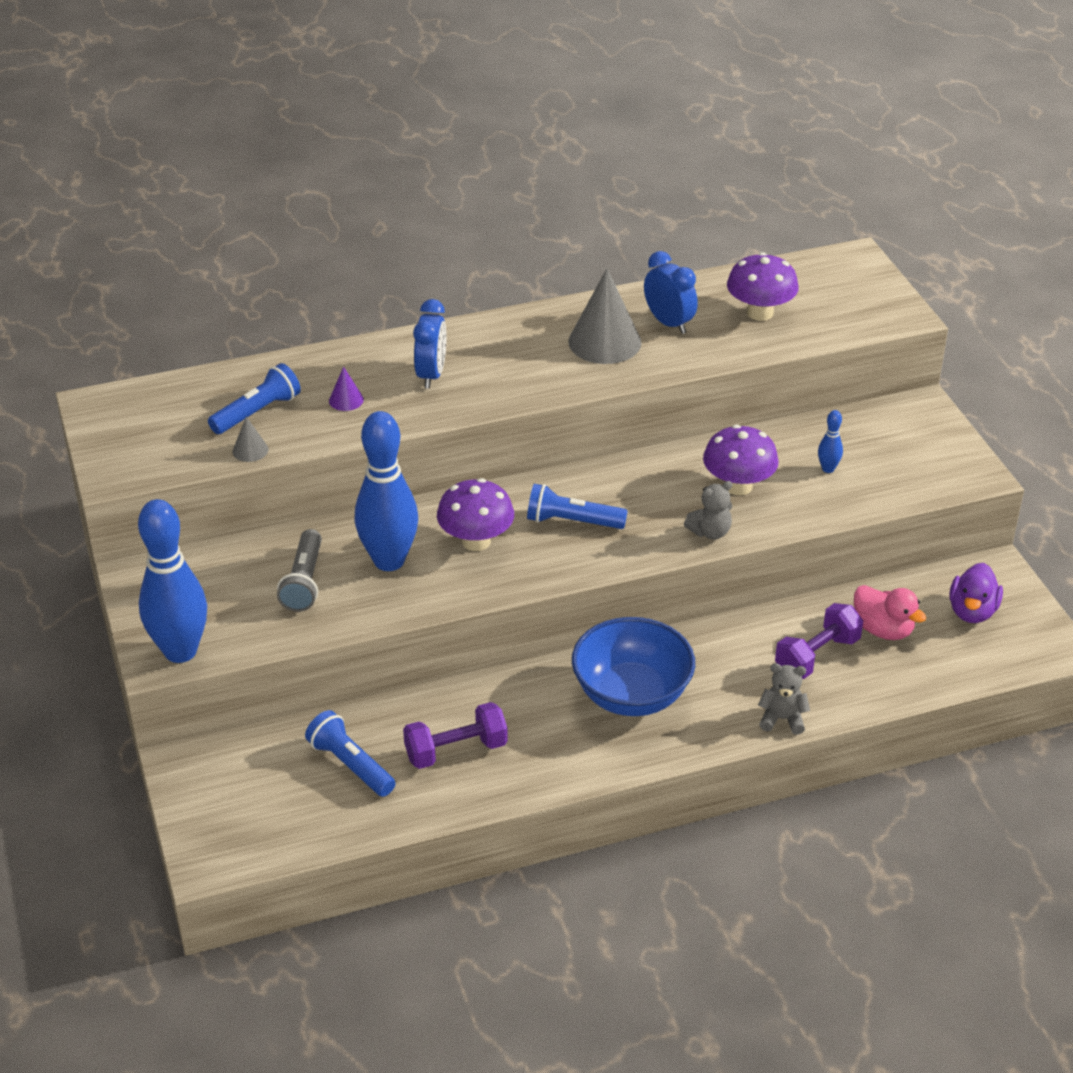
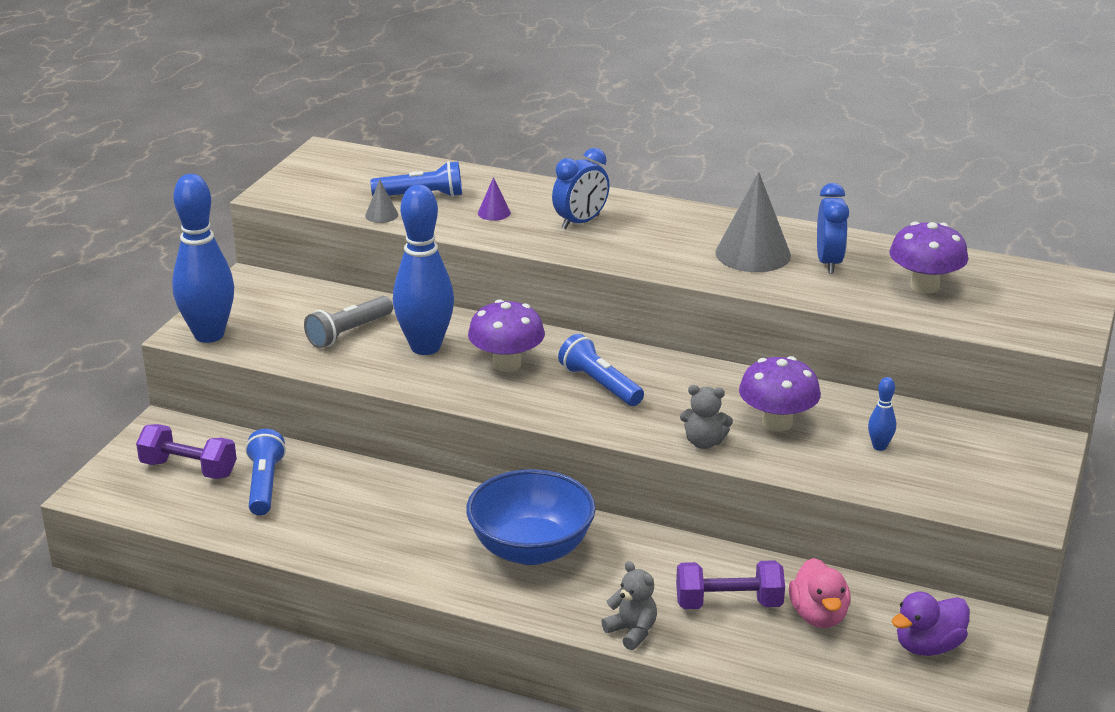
camera: 40 degrees right, 10 degrees down
purple dumbbell [403,702,508,769] -> purple dumbbell moved to [136,424,237,479]

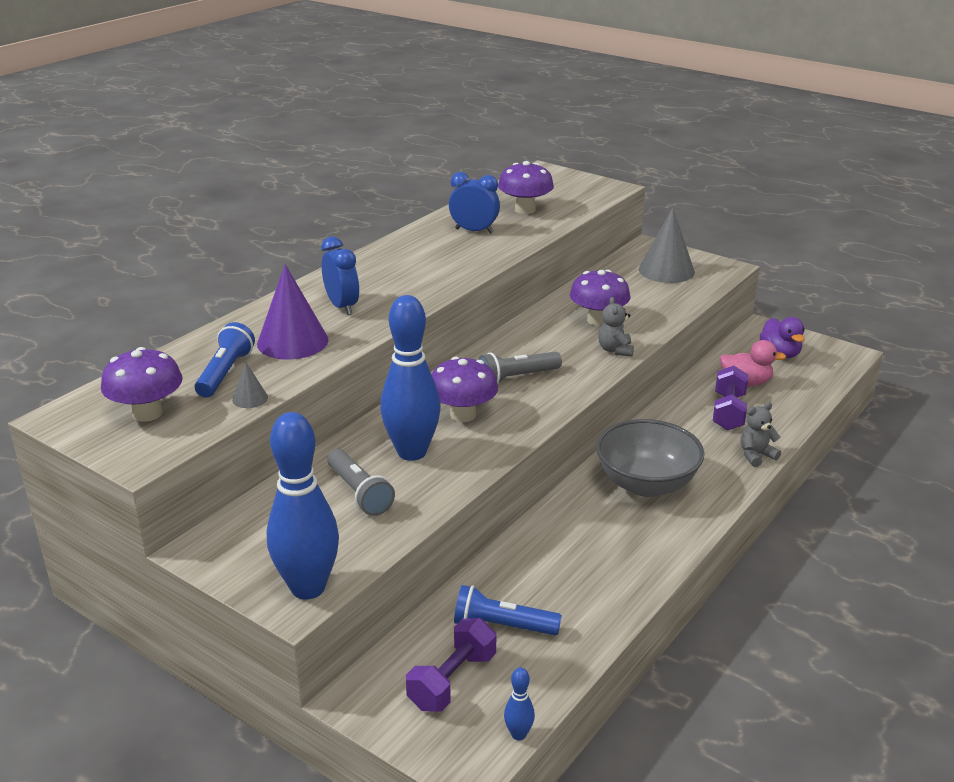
camera: 75 degrees left, 0 degrees up
blue bowl [466,469,596,565] -> grey bowl [596,419,704,497]
purple cone [478,177,511,221] -> purple cone [257,264,329,360], size x2.18
blue flashlight [558,334,644,406] -> grey flashlight [478,352,562,384]
grey teddy bear [680,385,733,449] -> grey teddy bear turned 150 degrees clockwise [598,297,634,357]
grey cone [715,172,791,272] -> grey cone moved to [639,208,695,283]
blue bowling pin [868,377,896,451] -> blue bowling pin moved to [504,668,535,740]
none -> purple mushroom [101,347,183,422]

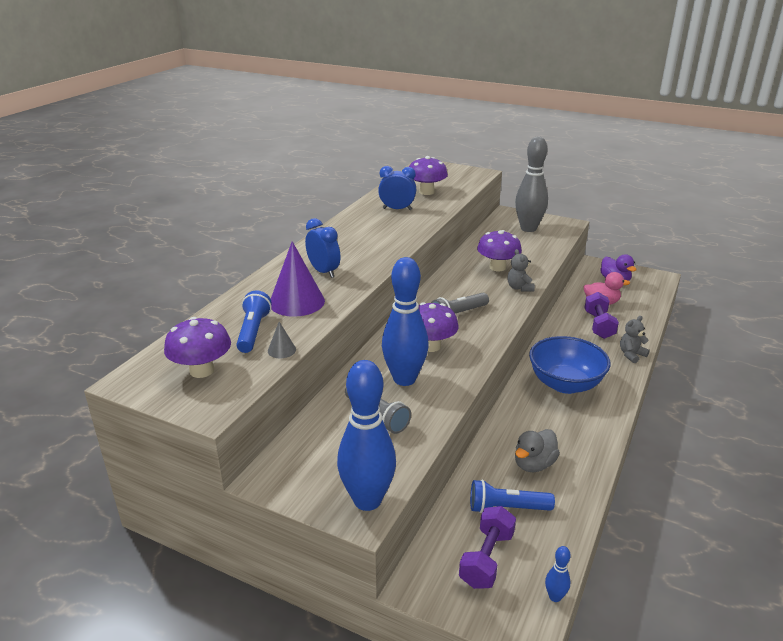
camera: 10 degrees left, 0 degrees up
grey bowl [596,419,704,497] -> blue bowl [529,336,611,394]
grey cone [639,208,695,283] -> grey bowling pin [515,136,548,232]
none -> grey duck [515,429,560,472]

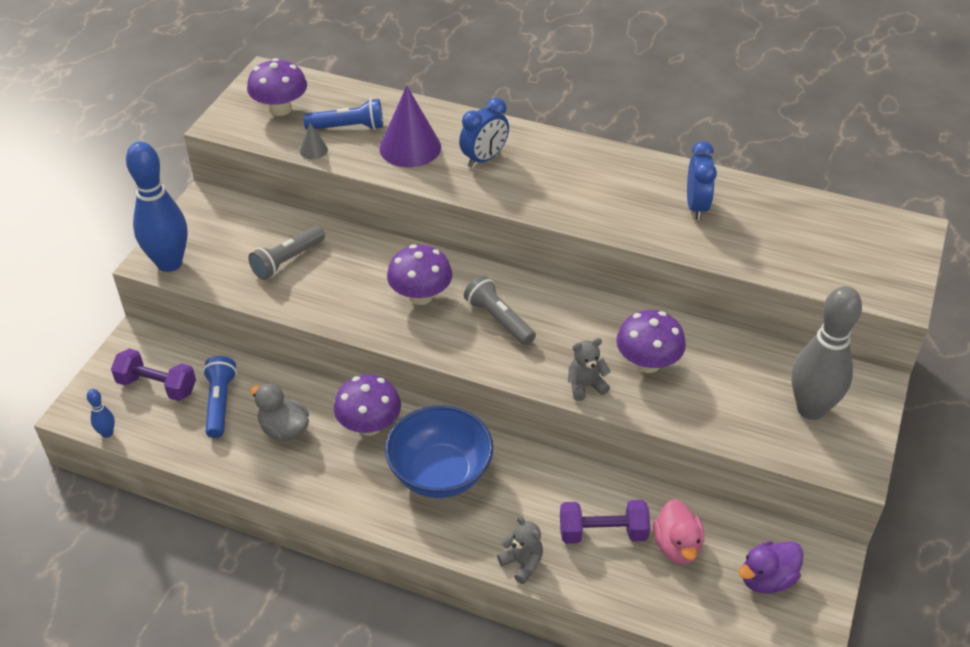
camera: 85 degrees right, 15 degrees up
blue bowling pin [382,257,429,386] -> none
purple mushroom [409,156,448,195] -> purple mushroom moved to [334,375,401,436]

